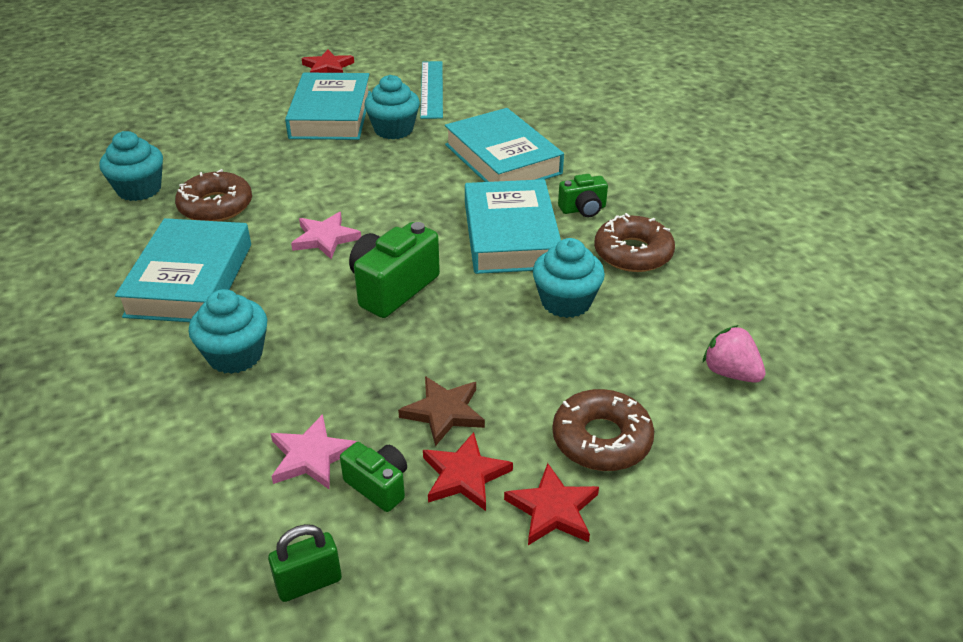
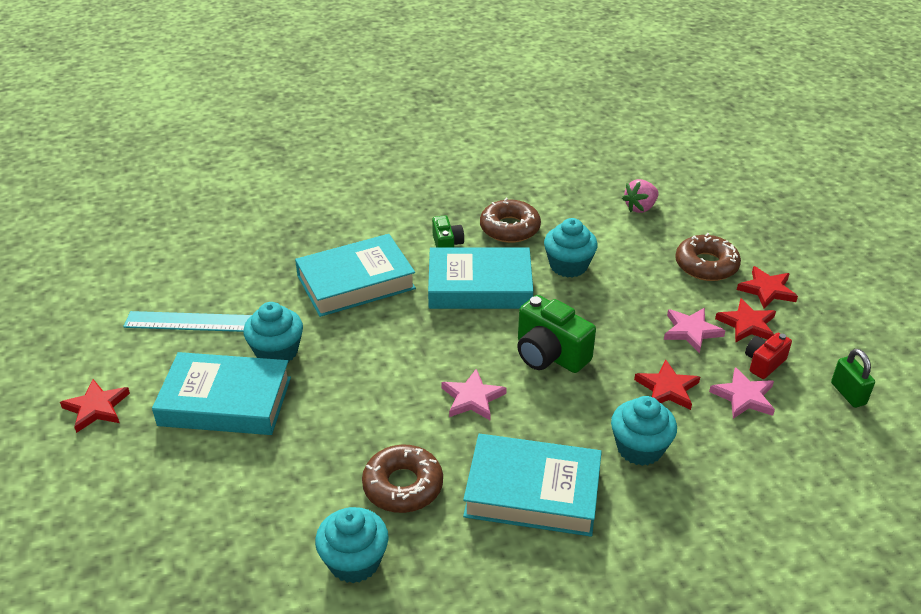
camera: 85 degrees left, 0 degrees up
green camera [340,442,407,512] -> red camera [745,333,792,379]
brown star [398,376,485,446] -> pink star [664,308,725,353]
none -> red star [634,360,700,410]

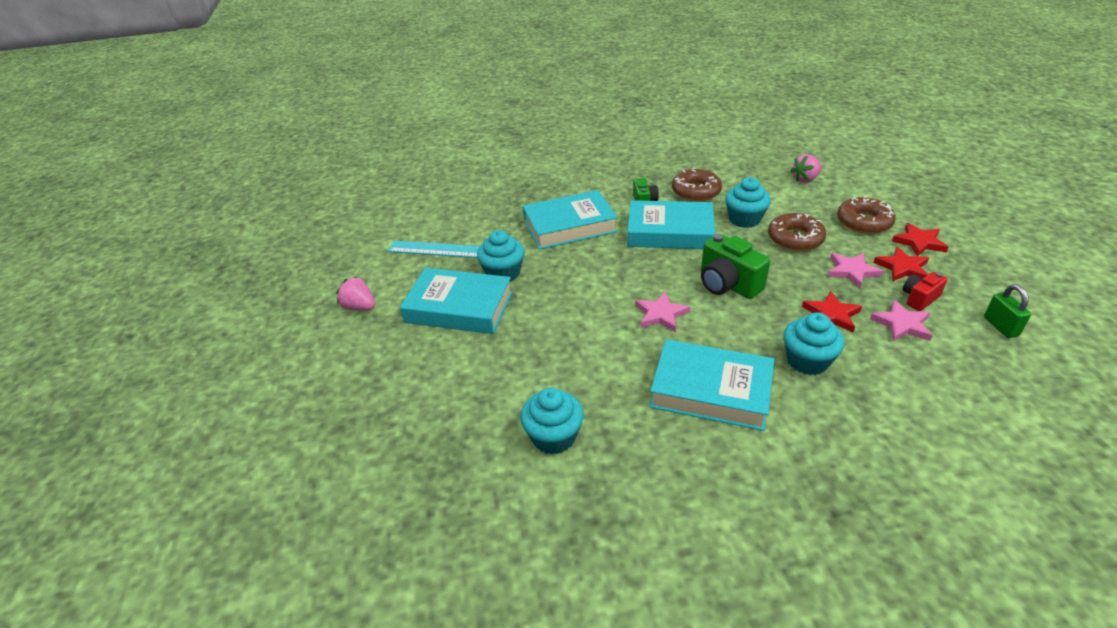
camera: 10 degrees right, 0 degrees up
red star [60,379,130,433] -> pink strawberry [336,277,375,311]
brown donut [362,445,443,513] -> brown donut moved to [768,213,826,251]

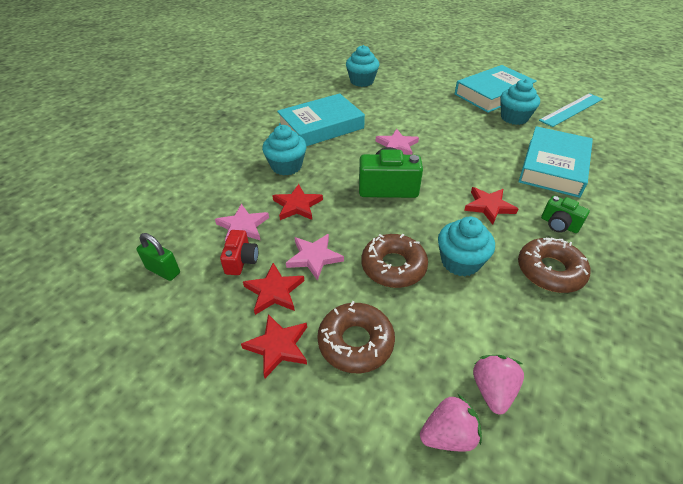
camera: 130 degrees right, 5 degrees up
pink strawberry [336,277,375,311] -> pink strawberry moved to [420,394,482,452]
turquoise book [627,200,715,249] -> red star [464,187,518,225]

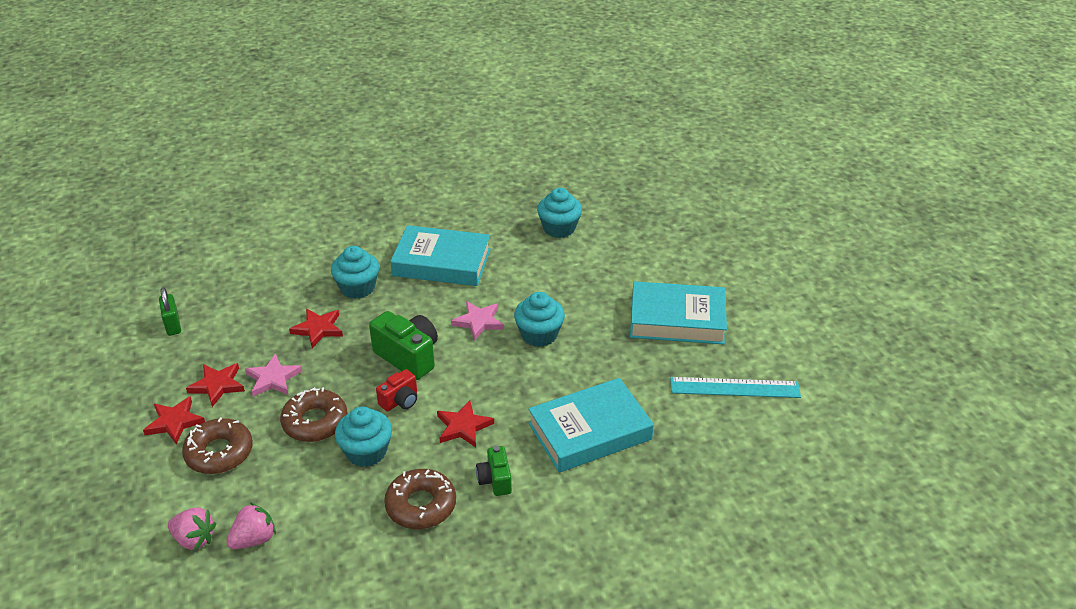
camera: 40 degrees right, 5 degrees down
pink star [215,204,269,242] -> none
red camera [220,230,258,275] -> red camera moved to [376,369,417,412]
turquoise cupcake [500,79,540,125] -> turquoise cupcake moved to [514,292,565,347]

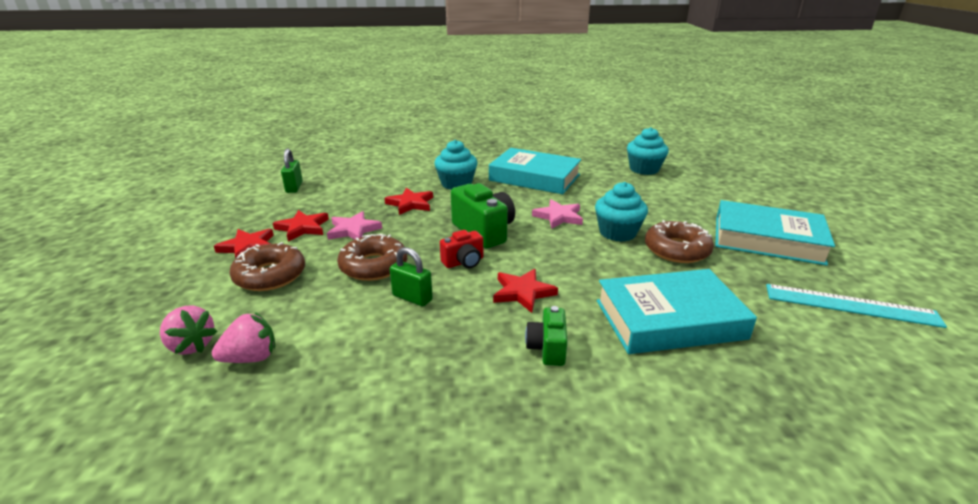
camera: 15 degrees right, 10 degrees down
turquoise cupcake [335,407,392,467] -> green padlock [389,247,433,306]
brown donut [384,469,456,529] -> brown donut moved to [645,220,714,263]

